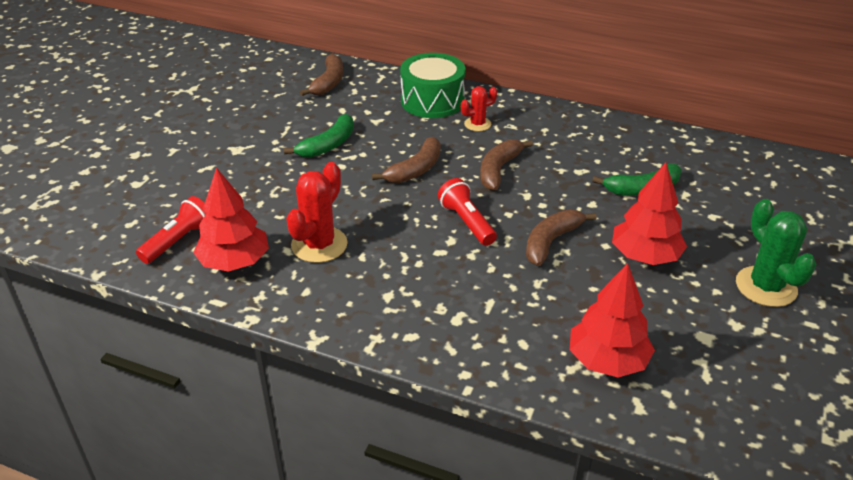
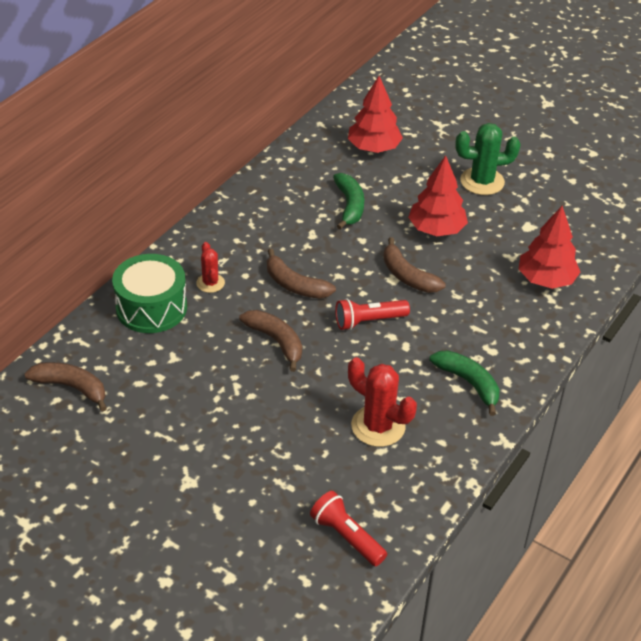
camera: 80 degrees left, 5 degrees up
red tree [193,168,269,272] -> red tree moved to [348,76,403,153]
green banana [284,114,354,158] -> green banana moved to [430,350,500,416]

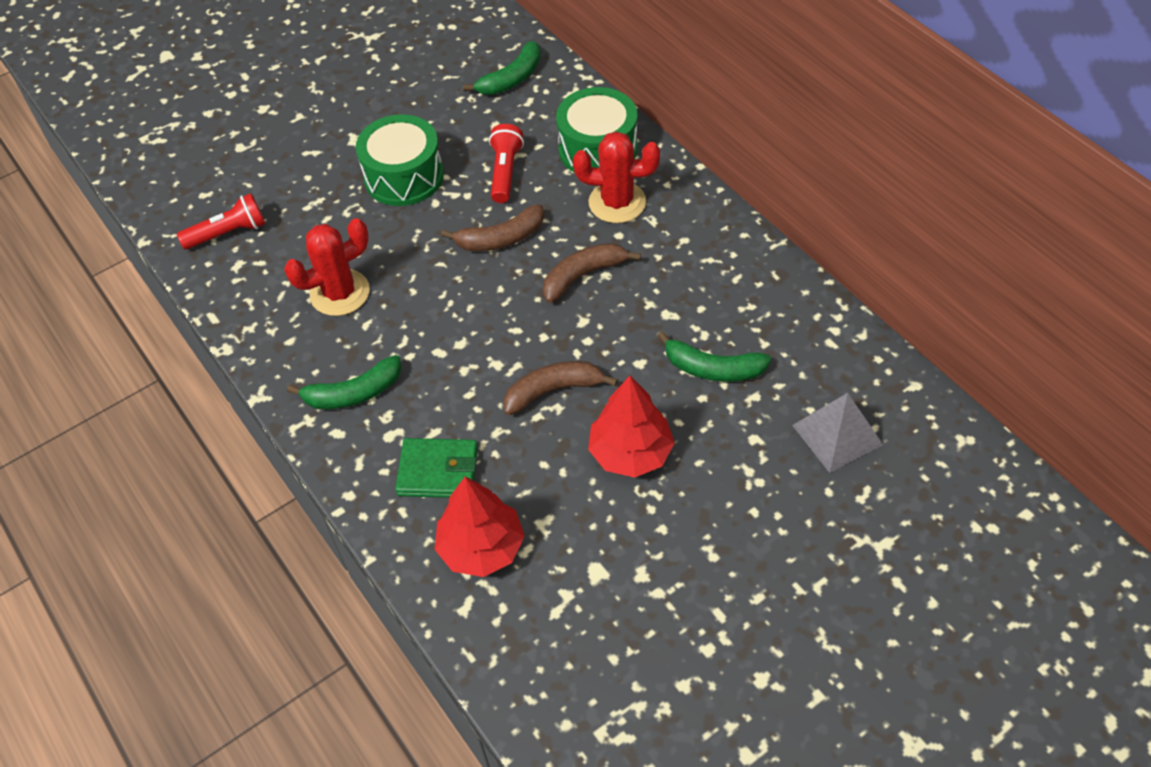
camera: 115 degrees right, 10 degrees up
brown banana [24,362,107,412] -> green banana [463,41,541,95]
red cactus [196,242,225,293] -> red cactus [573,131,660,223], size x1.72
red flashlight [335,299,410,330] -> red flashlight moved to [489,124,524,203]
red tree [348,76,403,153] -> grey pyramid [792,393,883,473]
green cactus [455,123,521,195] -> none
none -> green drum [356,114,444,206]
none -> green wallet [395,438,478,498]

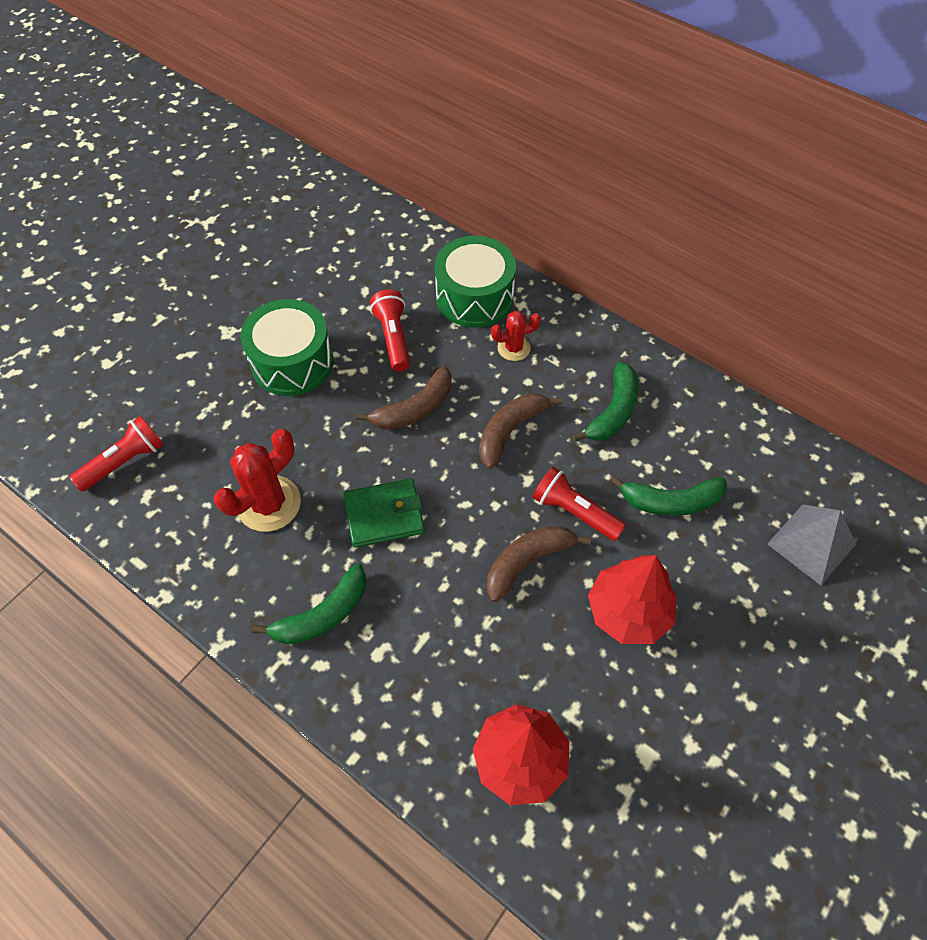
camera: 20 degrees left, 5 degrees up
green wallet [395,438,478,498] -> green wallet moved to [343,478,425,548]
green banana [463,41,541,95] -> green banana moved to [572,362,638,442]
red cactus [573,131,660,223] -> red cactus [491,311,541,361], size x0.58
none -> red flashlight [532,467,626,541]

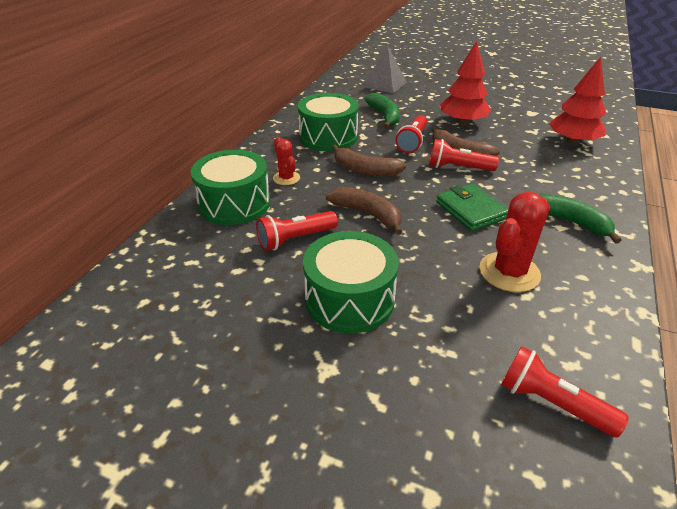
camera: 105 degrees left, 20 degrees down
red cactus [214,429,301,532] -> red cactus turned 75 degrees counterclockwise [479,192,550,292]
green banana [572,362,638,442] -> green drum [298,93,359,151]
none -> red flashlight [429,139,499,171]

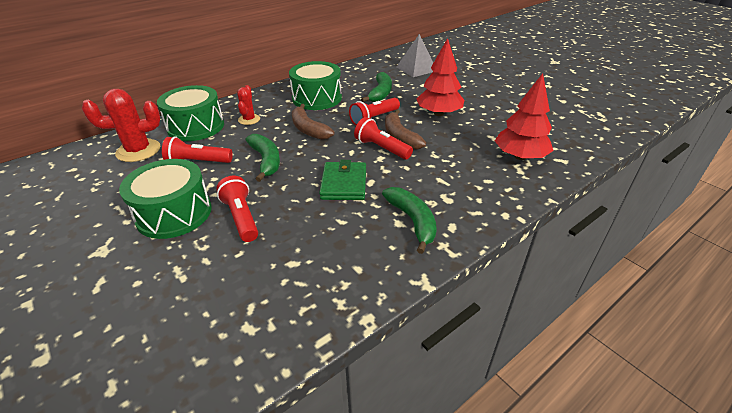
camera: 30 degrees right, 0 degrees up
brown banana [326,187,402,235] -> green banana [246,134,280,182]
red cactus [479,192,550,292] -> red cactus moved to [82,89,160,162]
red flashlight [501,346,629,438] -> red flashlight moved to [216,176,258,242]

